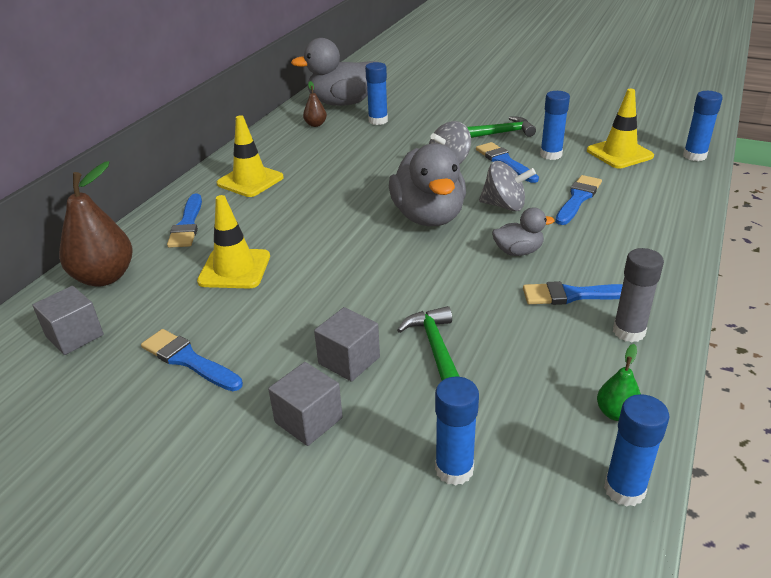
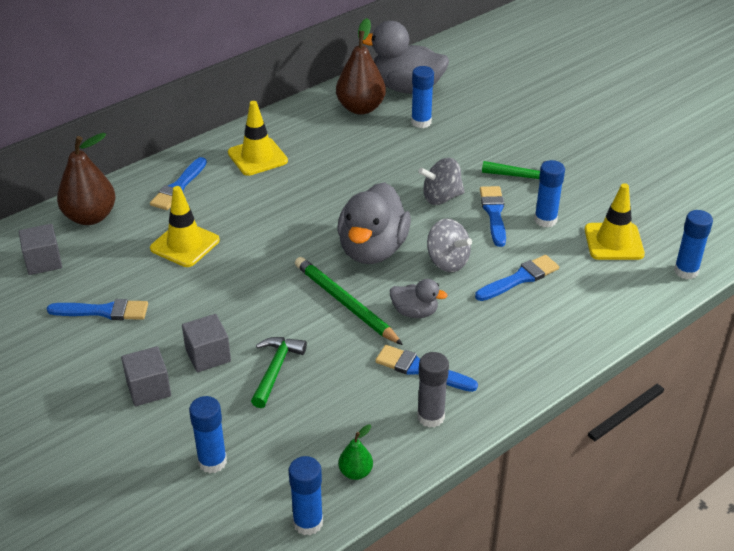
camera: 25 degrees right, 5 degrees up
blue brush [141,329,243,391] -> blue brush turned 120 degrees clockwise [47,299,148,320]
brown pear [303,81,327,127] -> brown pear [336,18,386,115], size x2.07
none -> green pencil [295,257,403,345]

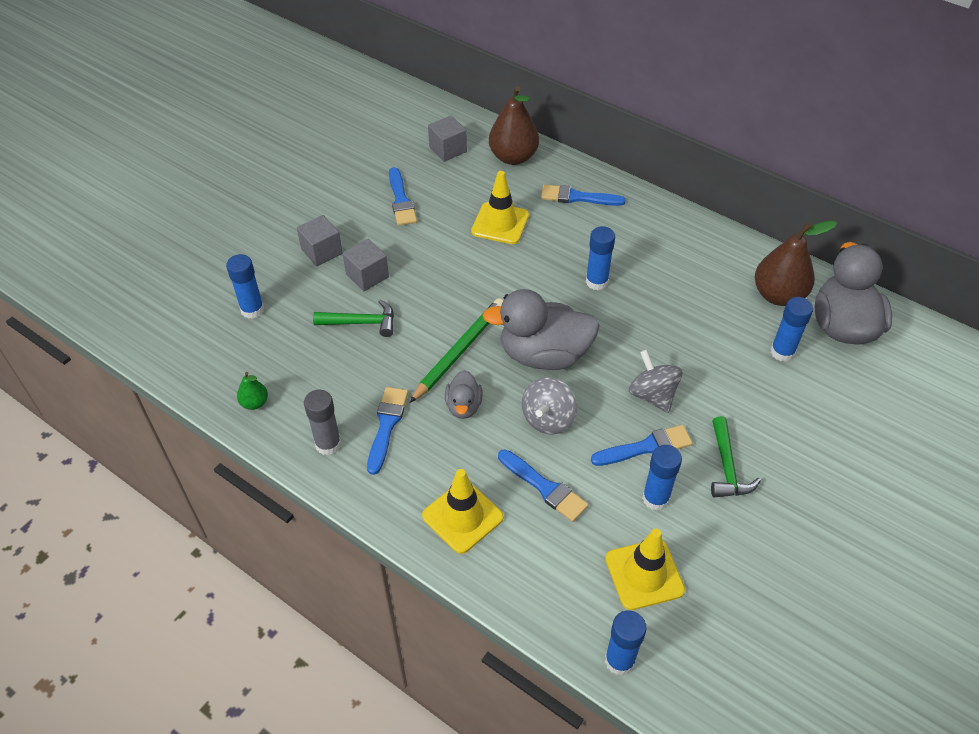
camera: 75 degrees right, 10 degrees up
yellow traffic cone [228,101,288,176] -> yellow traffic cone moved to [422,469,503,554]
blue glue stick [289,456,323,535] -> blue glue stick moved to [586,226,615,290]

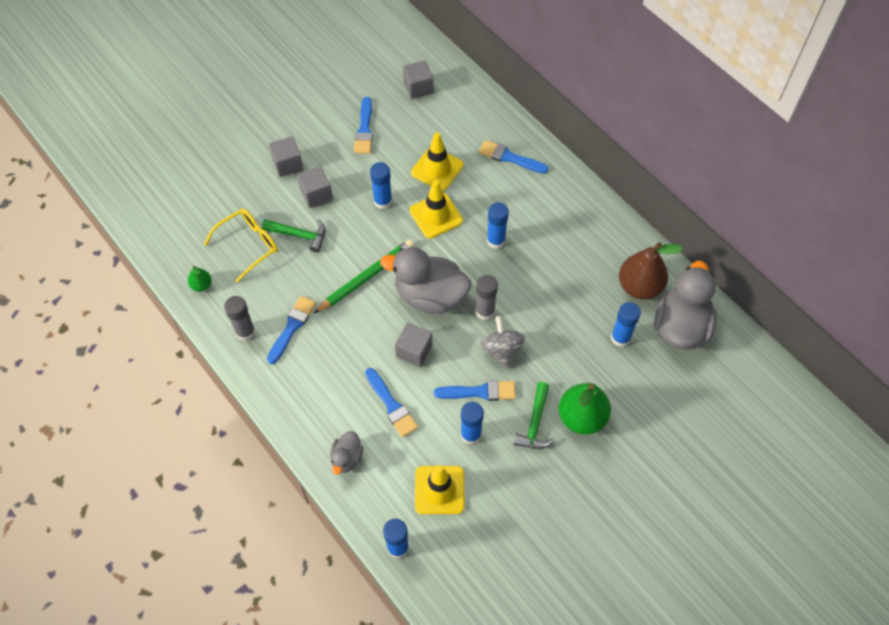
camera: 15 degrees right, 10 degrees up
blue glue stick [226,254,264,319] -> blue glue stick moved to [370,162,392,209]
yellow traffic cone [422,469,503,554] -> yellow traffic cone moved to [410,180,463,238]
grey duck [445,370,483,419] -> grey duck moved to [330,431,363,475]
brown pear [489,86,539,165] -> none
grey spinning top [522,377,577,434] -> grey cube [395,323,432,367]
none -> yellow glasses [204,209,278,283]
none -> grey glue stick [475,275,498,320]
none -> green pear [559,383,611,435]

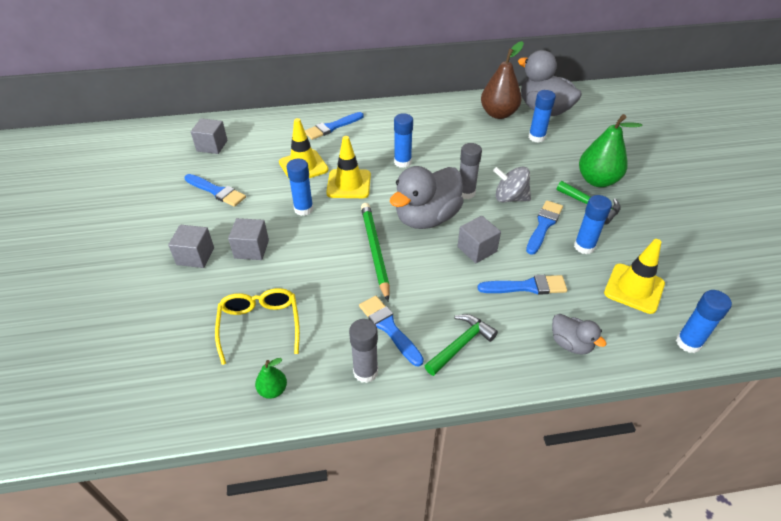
camera: 60 degrees left, 15 degrees down
green hammer [262,219,326,253] -> green hammer moved to [424,314,498,376]

